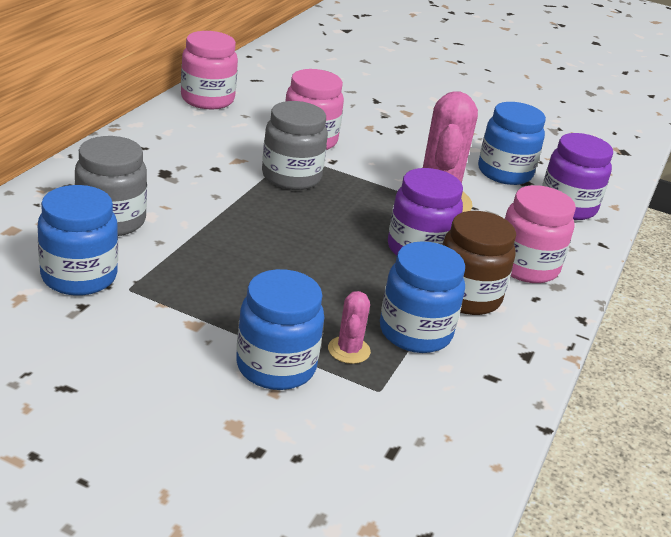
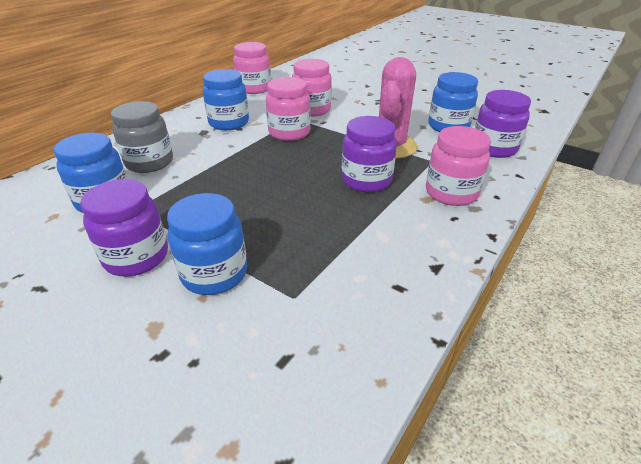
camera: 15 degrees right, 5 degrees up
grey jar [262,101,328,190] -> pink jar [266,77,311,141]
pink cactus [328,291,371,364] -> none
blue jar [380,241,465,353] -> blue jar moved to [203,69,249,130]
brown jar [443,211,516,315] -> none
none -> purple jar [80,179,168,276]

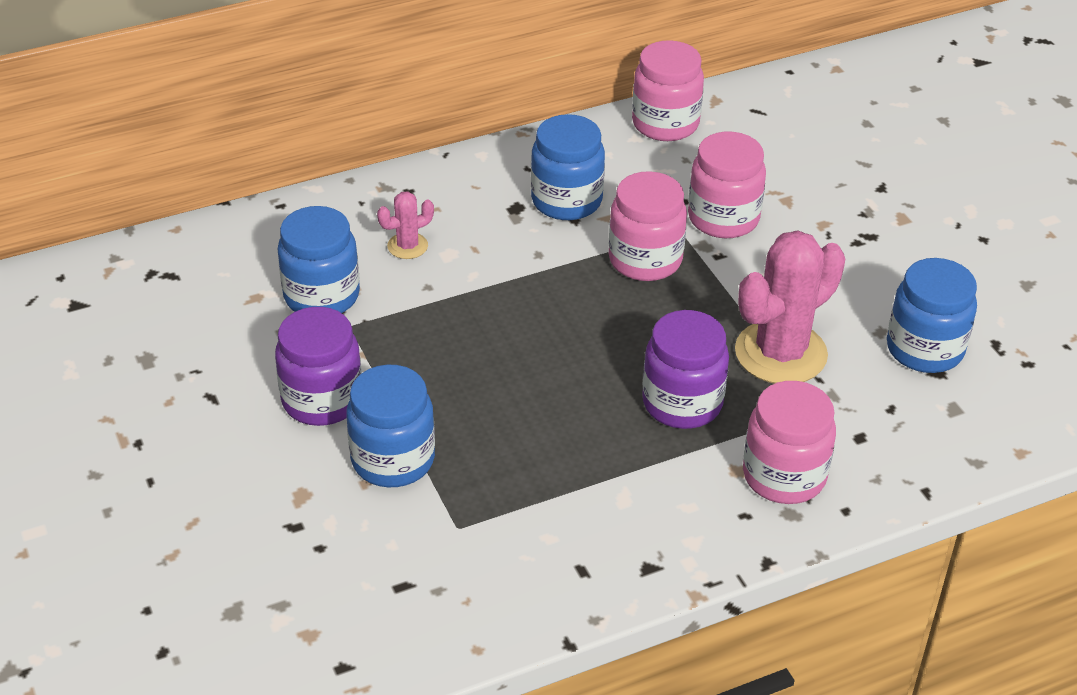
camera: 30 degrees right, 5 degrees up
grey jar [111,101,173,173] -> pink cactus [377,191,434,259]
purple jar [475,90,531,158] -> none

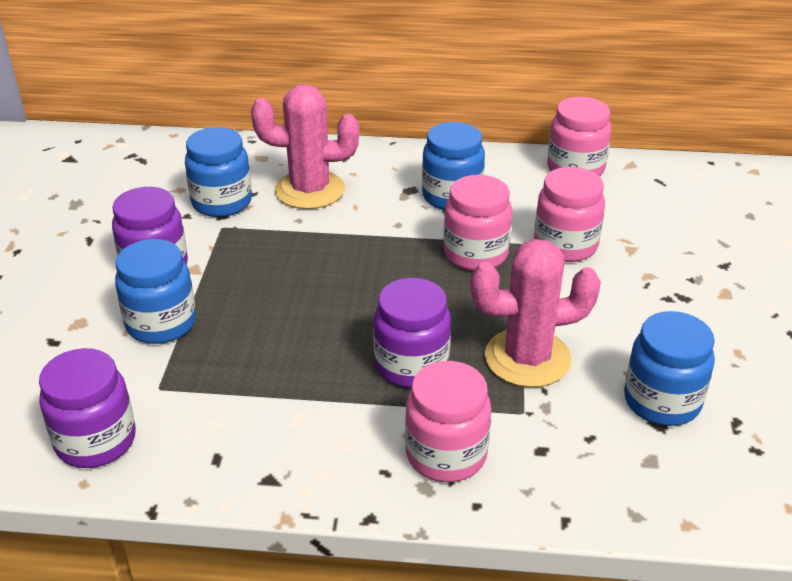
camera: 30 degrees right, 5 degrees down
pink cactus [377,191,434,259] -> pink cactus [251,84,359,209], size x2.13
none -> purple jar [39,348,136,468]

